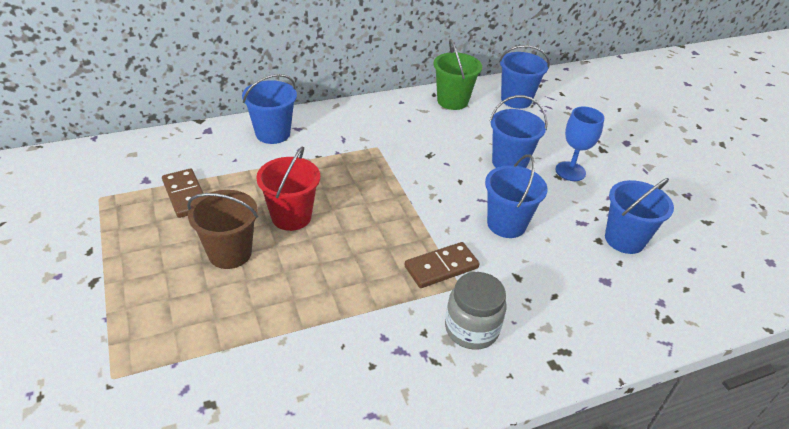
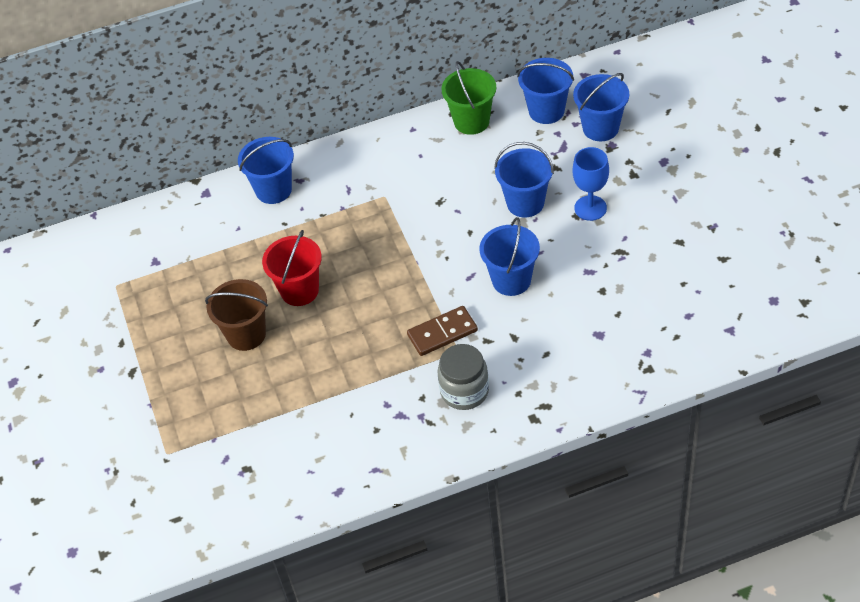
camera: 10 degrees right, 10 degrees up
brown domino [162,168,203,218] -> none
blue bucket [605,178,674,254] -> blue bucket moved to [573,73,629,141]

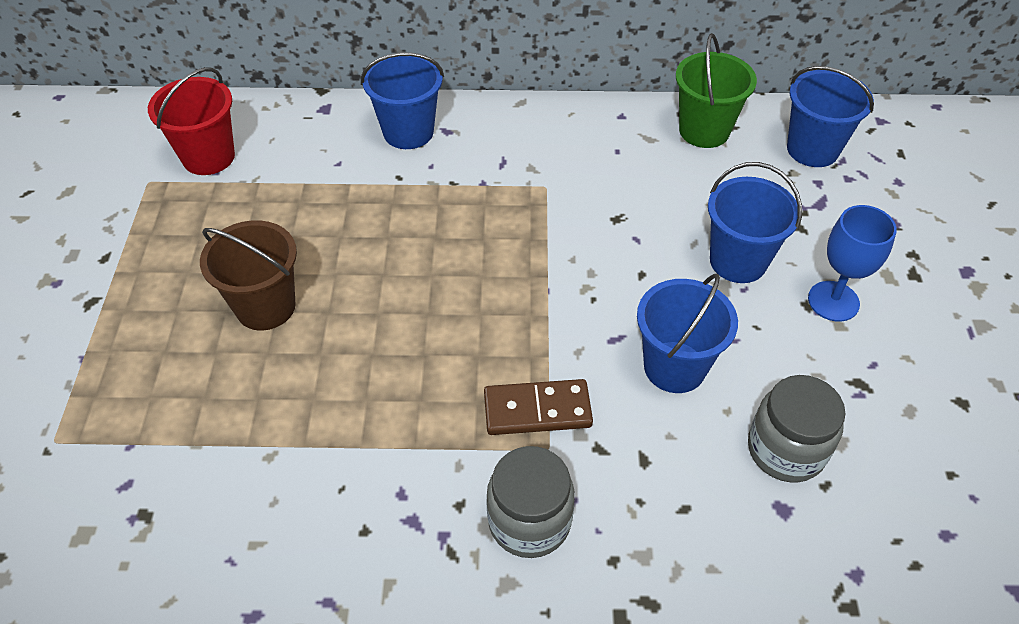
camera: 15 degrees right, 0 degrees up
red bucket [262,230,322,306] -> red bucket moved to [148,67,235,175]
blue bucket [573,73,629,141] -> none
none -> grey jar [748,375,846,482]

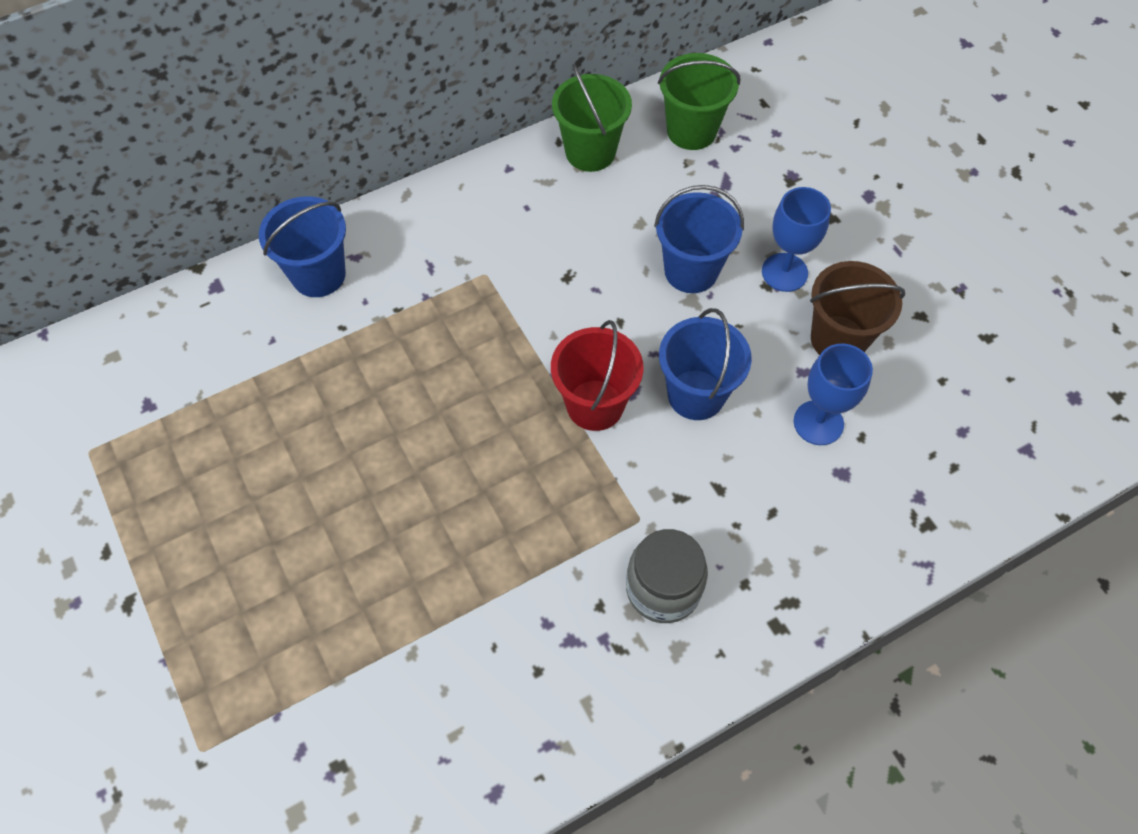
camera: 30 degrees left, 10 degrees up
red bucket [148,67,235,175] -> red bucket moved to [551,320,644,431]
brown bucket [200,220,297,330] -> brown bucket moved to [810,261,905,355]
brown domino [484,379,593,435] -> none
grey jar [748,375,846,482] -> blue goblet [794,344,873,445]
blue bucket [787,66,874,167] -> green bucket [658,53,740,150]

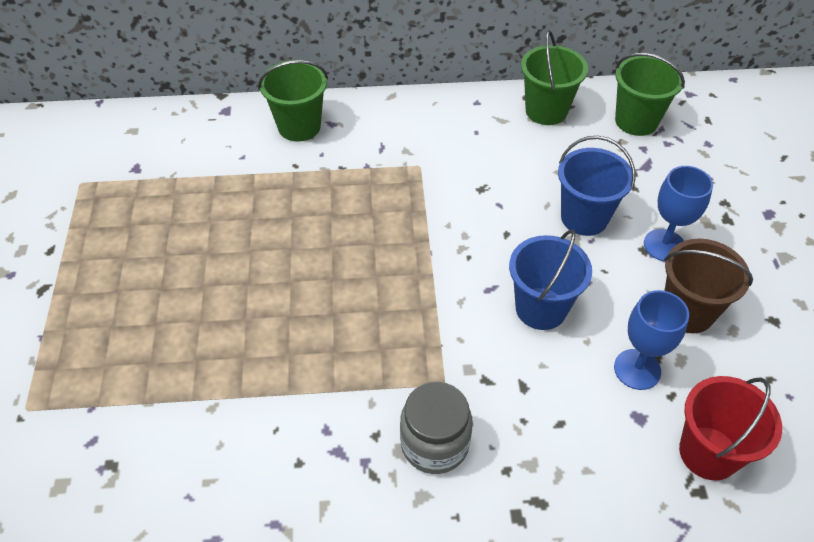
camera: 25 degrees right, 10 degrees down
blue bucket [259,196,346,297] -> green bucket [258,60,328,142]
red bucket [551,320,644,431] -> red bucket moved to [679,376,782,480]

